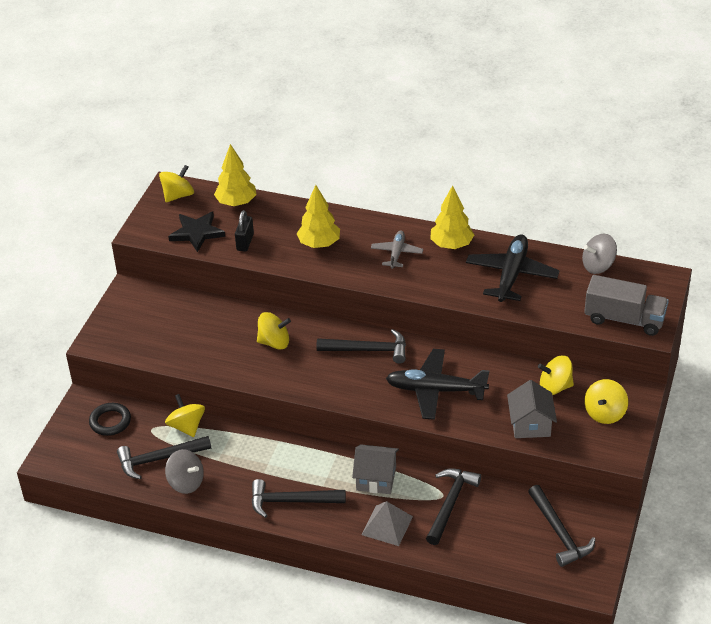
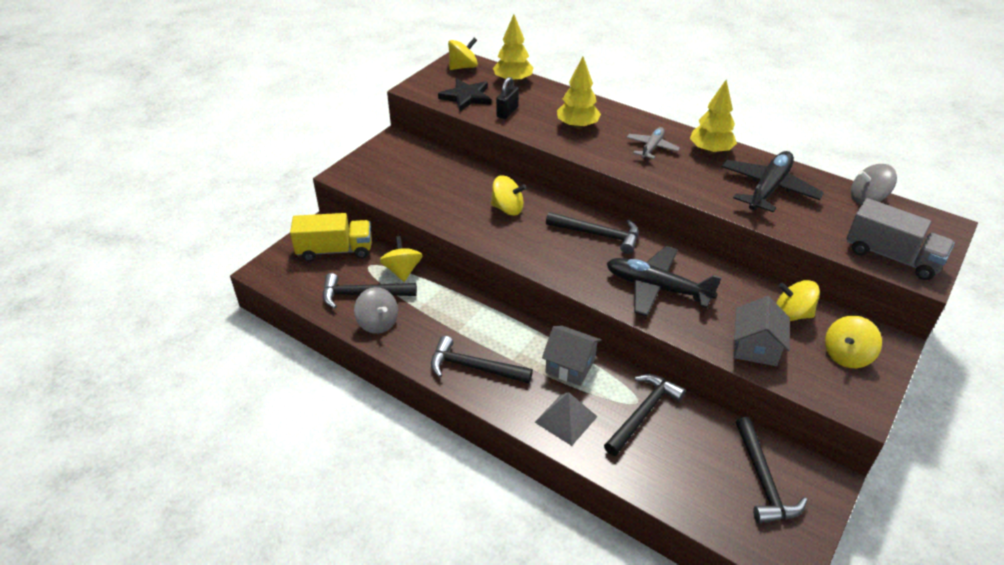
camera: 15 degrees right, 0 degrees up
black ring [89,403,131,436] -> yellow truck [290,213,372,262]

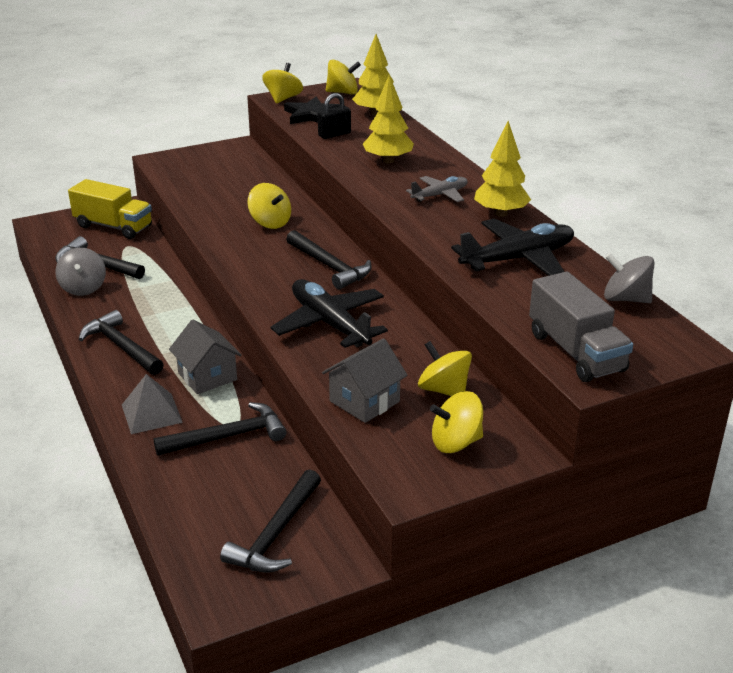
camera: 30 degrees right, 10 degrees down
yellow spinning top [379,236,423,282] -> yellow spinning top moved to [262,63,303,104]

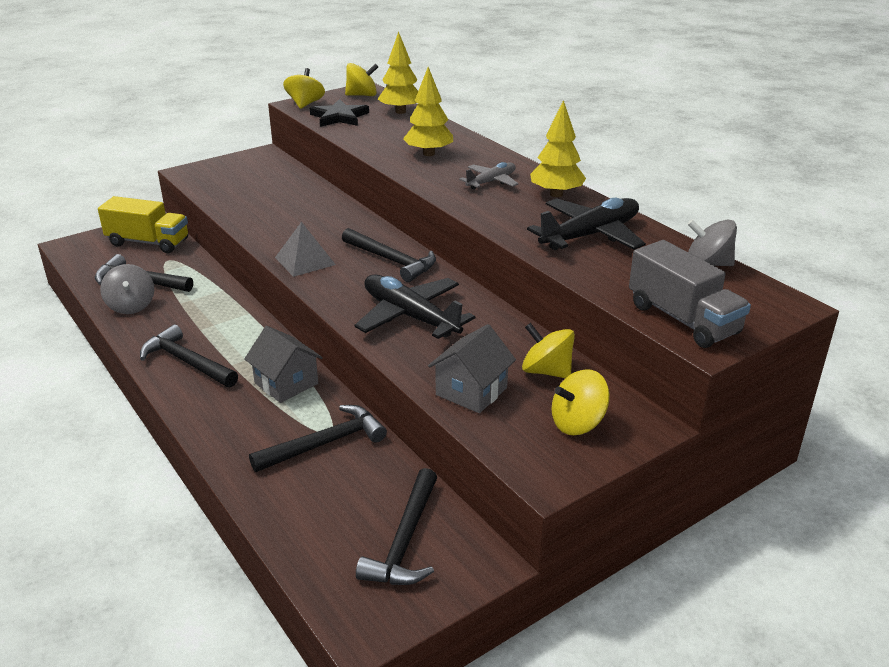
camera: 10 degrees left, 0 degrees up
grey pyramid [122,374,183,434] -> grey pyramid moved to [275,222,336,277]
yellow spinning top [247,183,291,229] -> none
black padlock [318,93,351,139] -> none

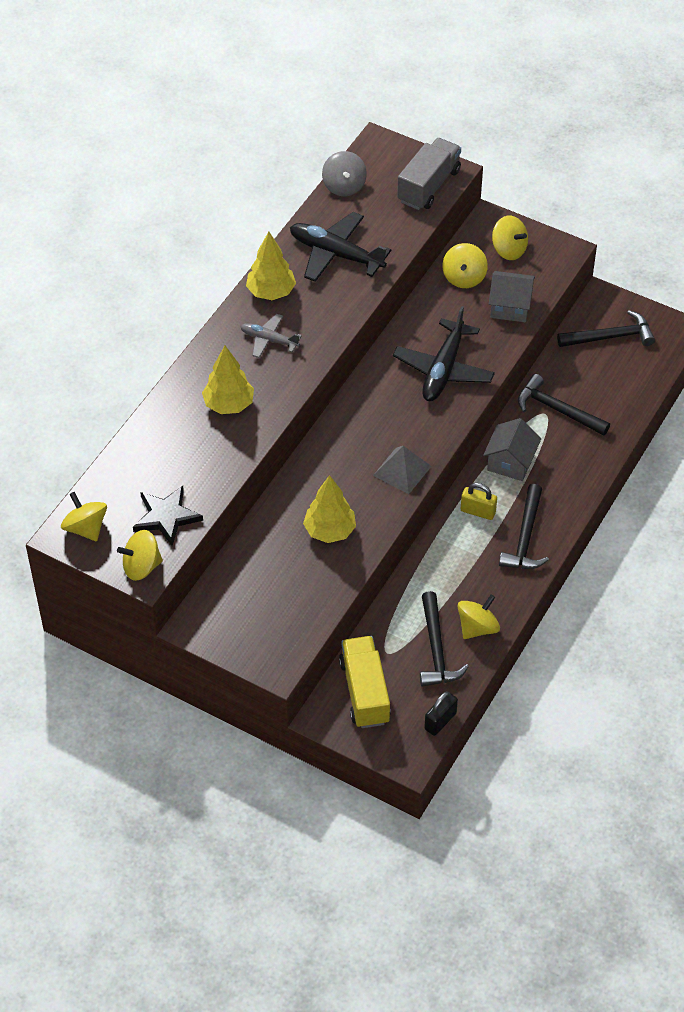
camera: 115 degrees left, 20 degrees up
grey spinning top [100,264,154,314] -> yellow spinning top [457,595,500,639]
black hammer [342,228,436,282] -> none
yellow tree [378,31,418,114] -> yellow tree moved to [303,475,356,543]
none -> black padlock [424,692,458,736]
none -> yellow padlock [461,483,497,520]

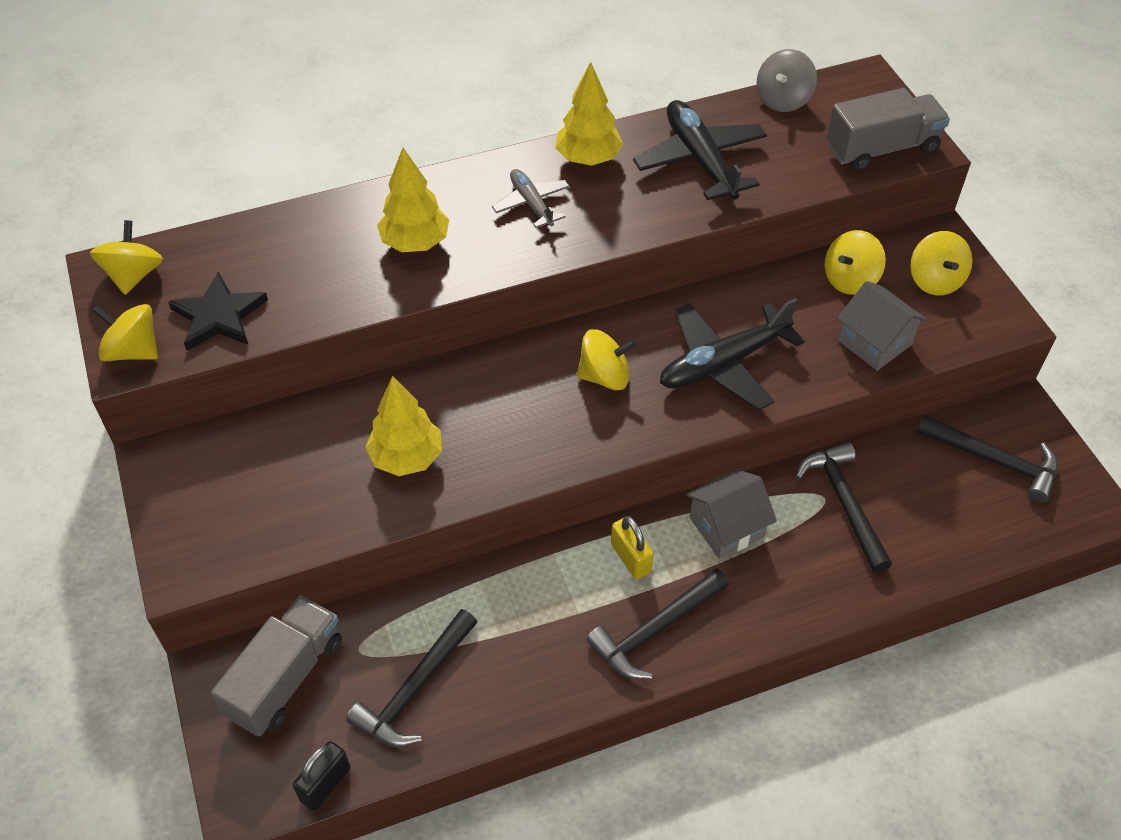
camera: 40 degrees right, 0 degrees up
yellow truck [339,636,391,728] -> grey truck [211,595,342,736]
grey pyramid [373,446,432,494] -> none
black padlock [424,692,458,736] -> black padlock turned 45 degrees counterclockwise [293,741,350,811]
yellow spinning top [457,595,500,639] -> yellow spinning top moved to [577,329,636,390]

